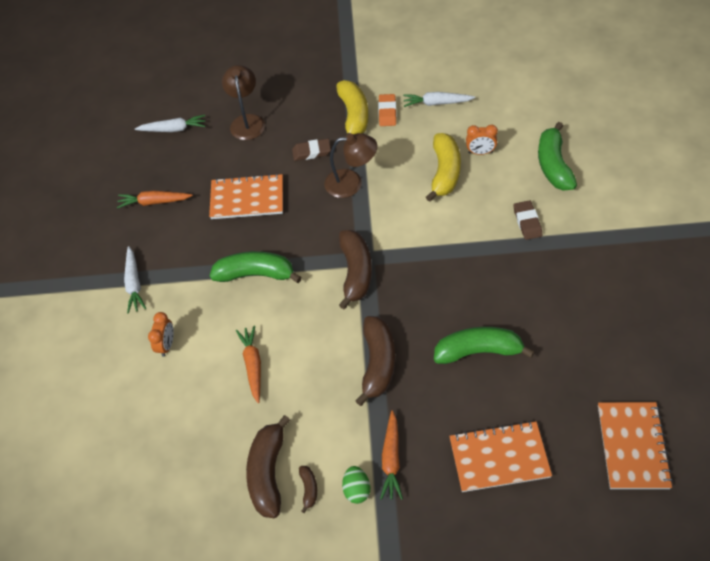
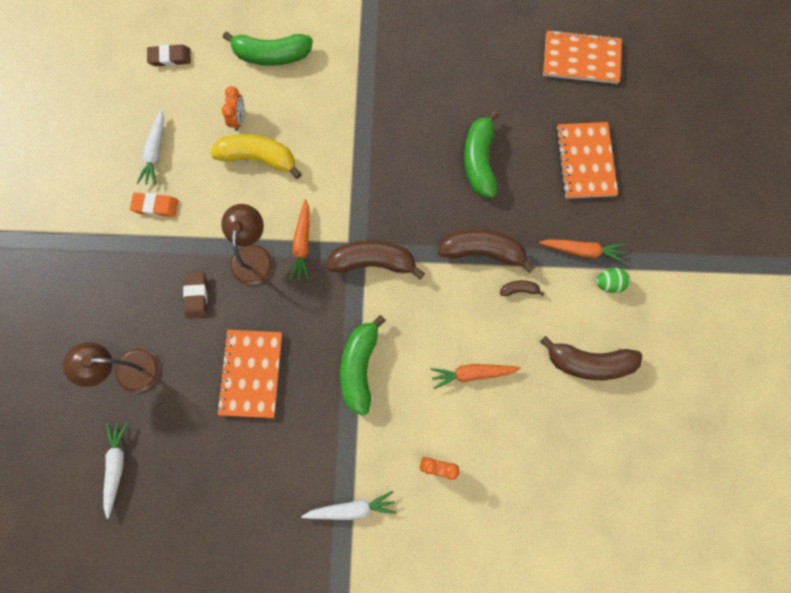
camera: 90 degrees left, 20 degrees up
orange carrot [117,191,193,209] -> orange carrot moved to [289,199,310,281]
brown banana [299,466,317,513] -> brown banana moved to [500,280,545,296]
yellow banana [336,80,369,142] -> none
brown eraser [514,200,542,240] -> brown eraser moved to [147,44,191,66]

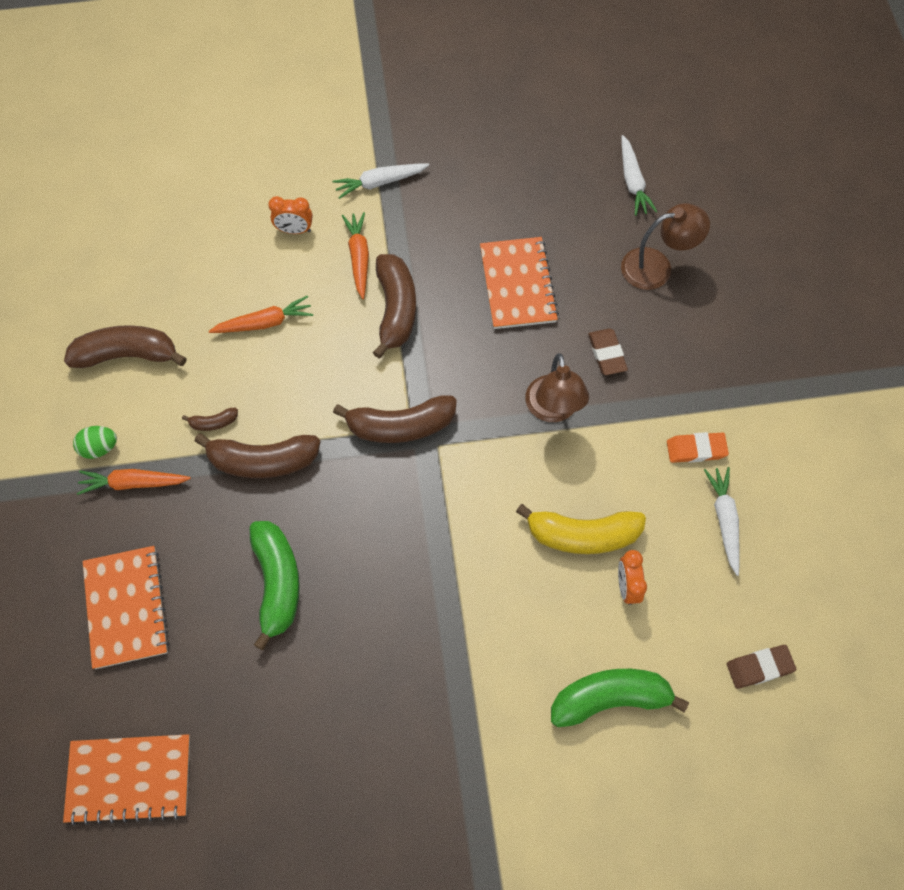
camera: 170 degrees right, 10 degrees down
orange carrot [289,199,310,281] -> orange carrot moved to [342,212,369,299]
green banana [340,315,386,416] -> brown banana [373,254,416,359]

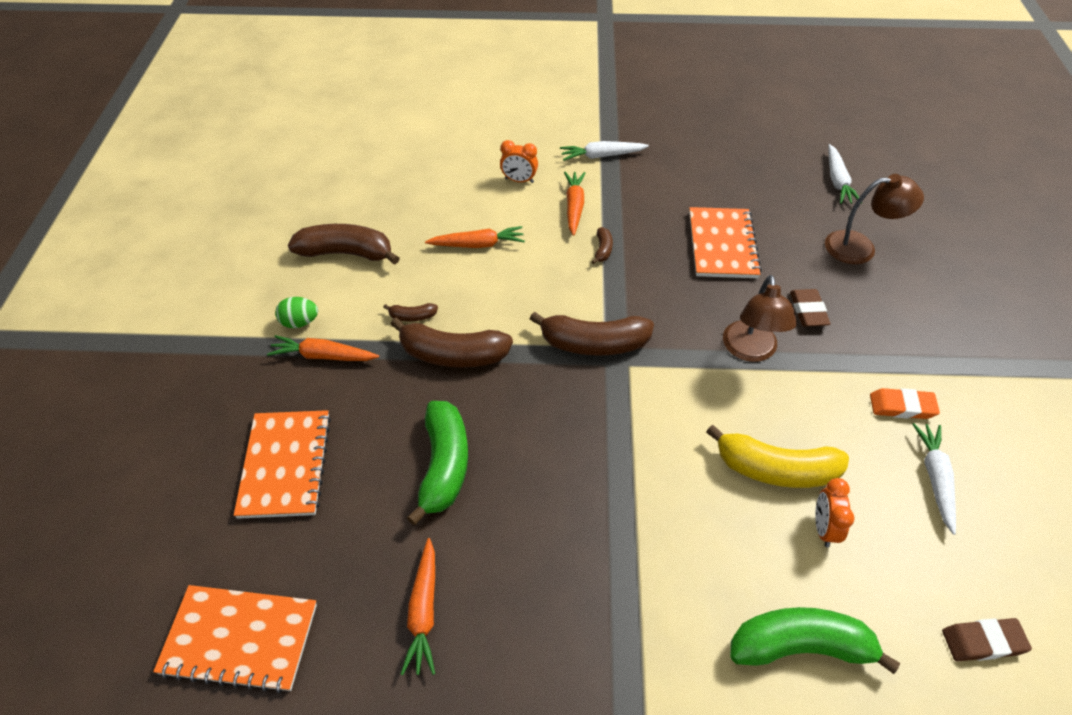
camera: 10 degrees right, 15 degrees down
brown banana [373,254,416,359] -> brown banana [591,227,613,264], size x0.45
none -> orange carrot [401,538,435,675]

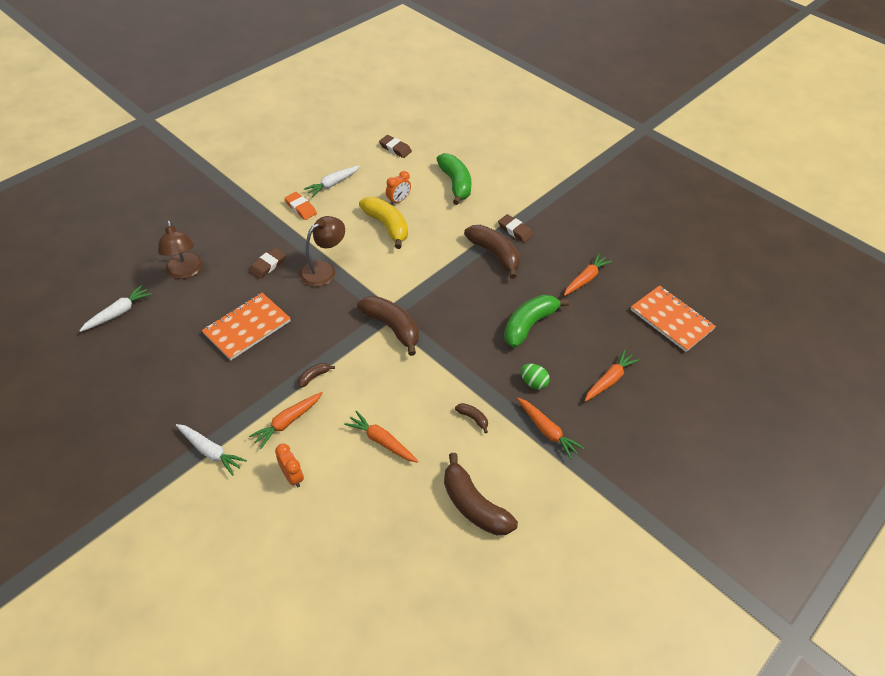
camera: 140 degrees left, 0 degrees up
orange notebook [234,410,331,519] -> orange carrot [585,350,639,402]
green egg [275,297,318,328] -> green egg moved to [521,364,550,390]
brown banana [390,318,513,368] -> brown banana moved to [464,225,520,279]
green banana [730,607,900,674] -> green banana turned 150 degrees counterclockwise [437,153,471,205]
brown lamp [825,174,924,264] -> brown lamp turned 150 degrees counterclockwise [158,220,202,279]
none -> brown eraser [498,214,533,242]

